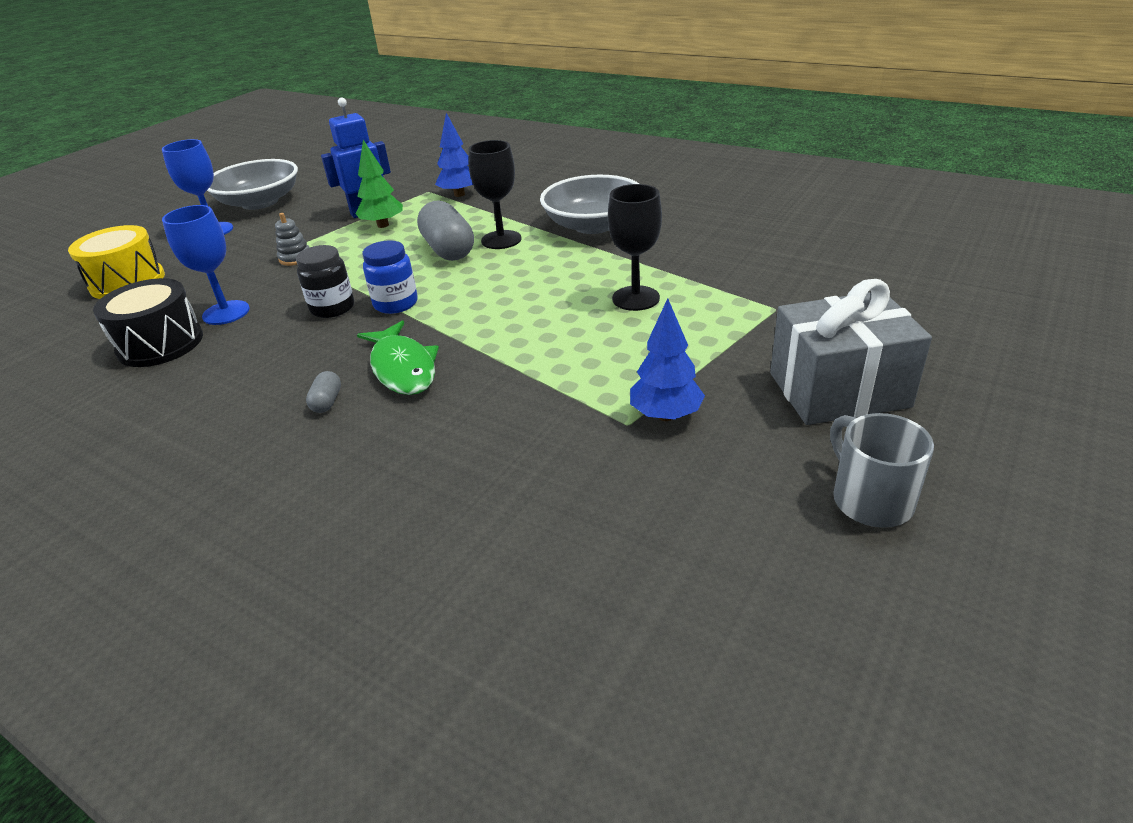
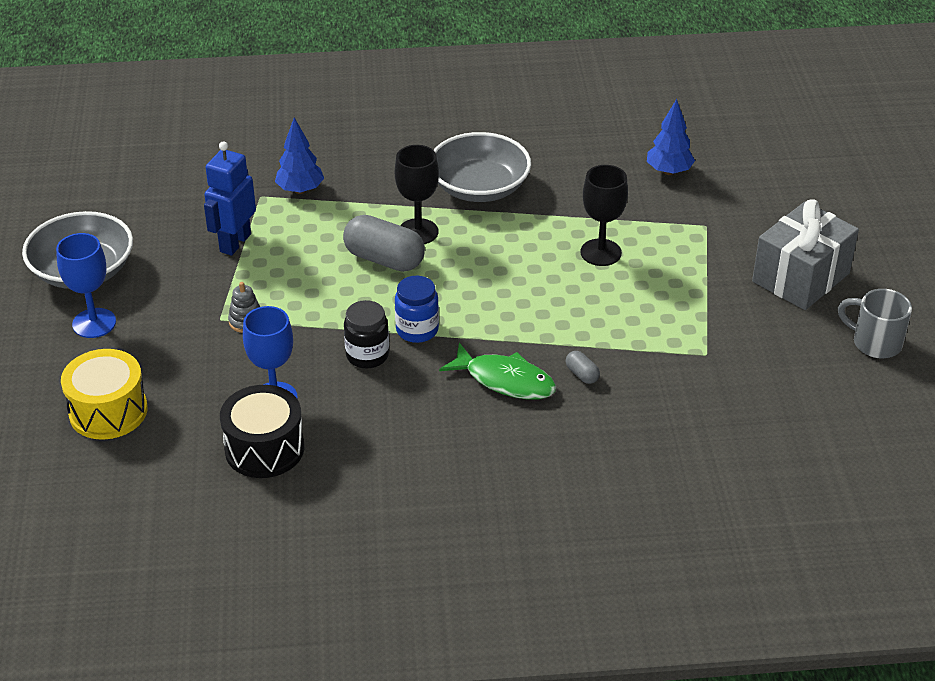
camera: 40 degrees left, 5 degrees up
grey capsule [306,371,341,413] -> grey capsule moved to [566,351,600,384]
green tree [355,140,403,228] -> none
blue tree [630,298,705,421] -> blue tree moved to [647,99,695,175]

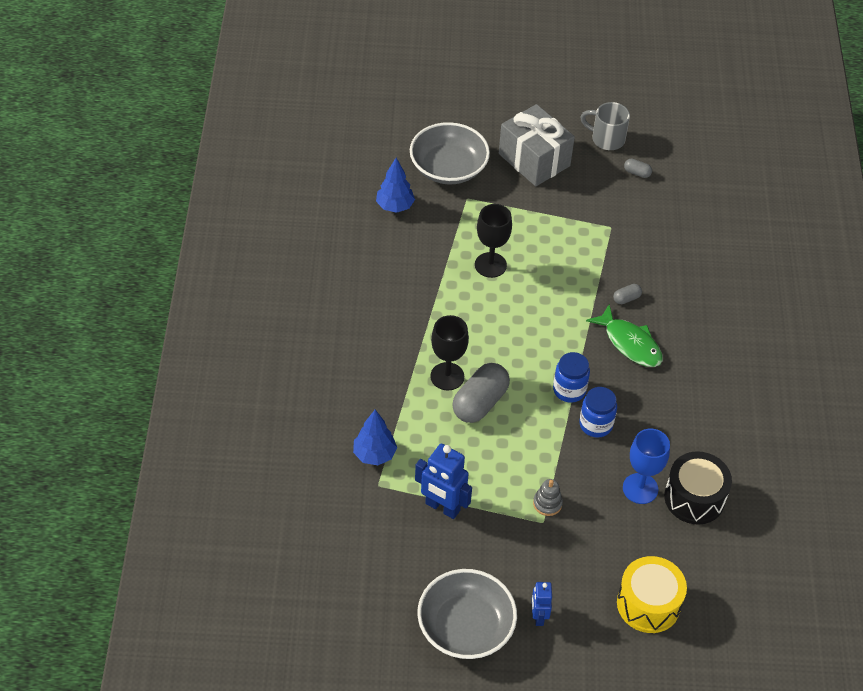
camera: 85 degrees left, 10 degrees up
blue goblet [56,233,116,338] -> blue robot [532,582,552,626]
black jar [344,300,389,369] -> blue jar [579,387,617,438]
grey bowl [434,132,531,202] -> grey bowl moved to [410,122,490,184]
green fish [439,343,556,400] -> green fish turned 105 degrees clockwise [586,304,663,367]
grey mug [838,289,912,358] -> grey mug turned 75 degrees clockwise [581,102,630,150]
none -> grey capsule [624,158,652,178]

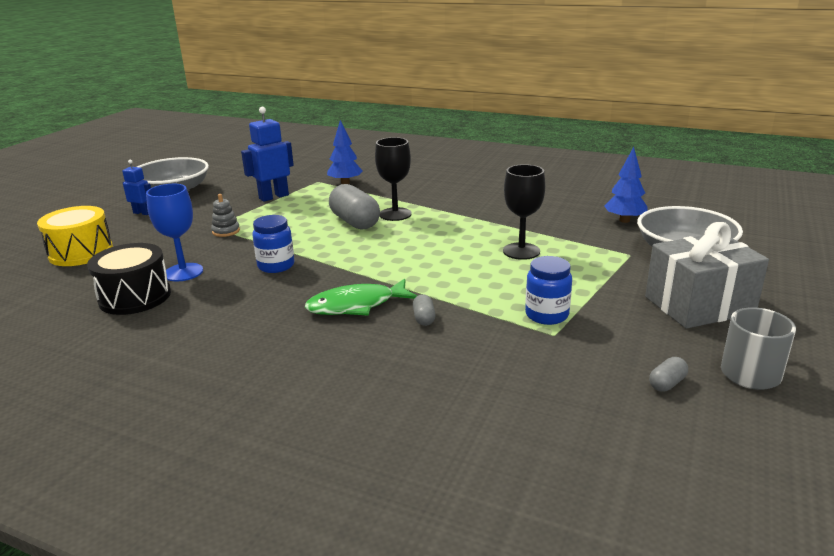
camera: 115 degrees right, 25 degrees down
blue jar [553,352,590,403] -> blue jar moved to [525,256,572,325]

